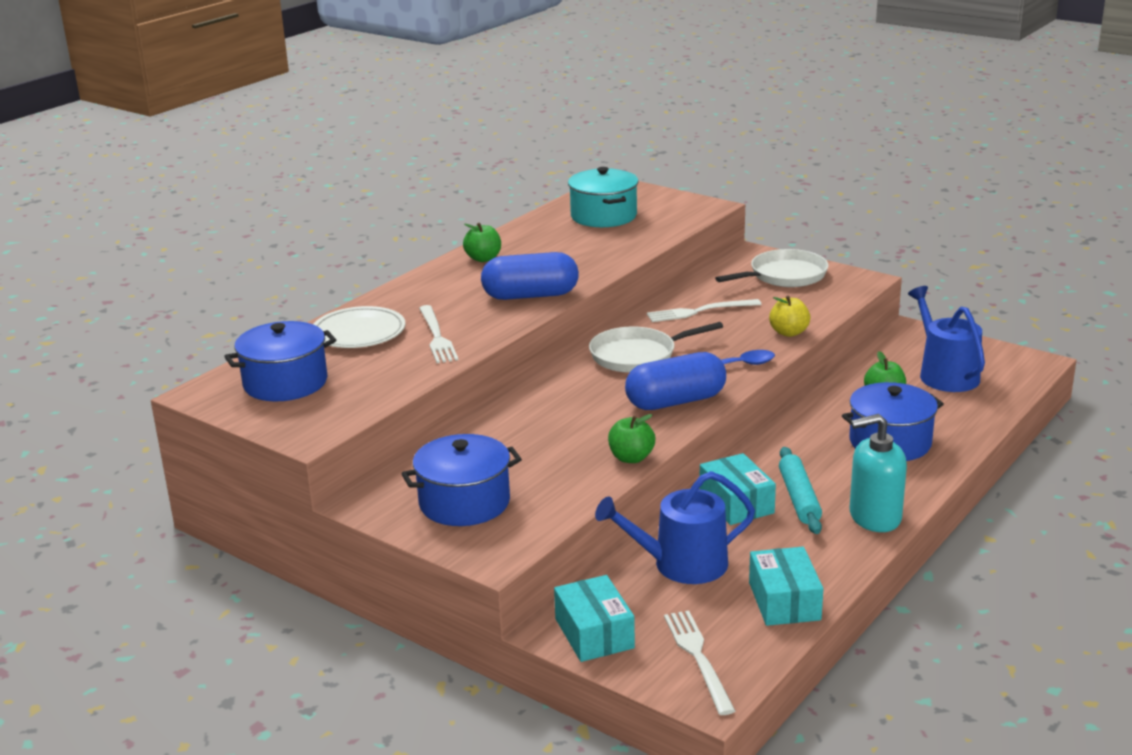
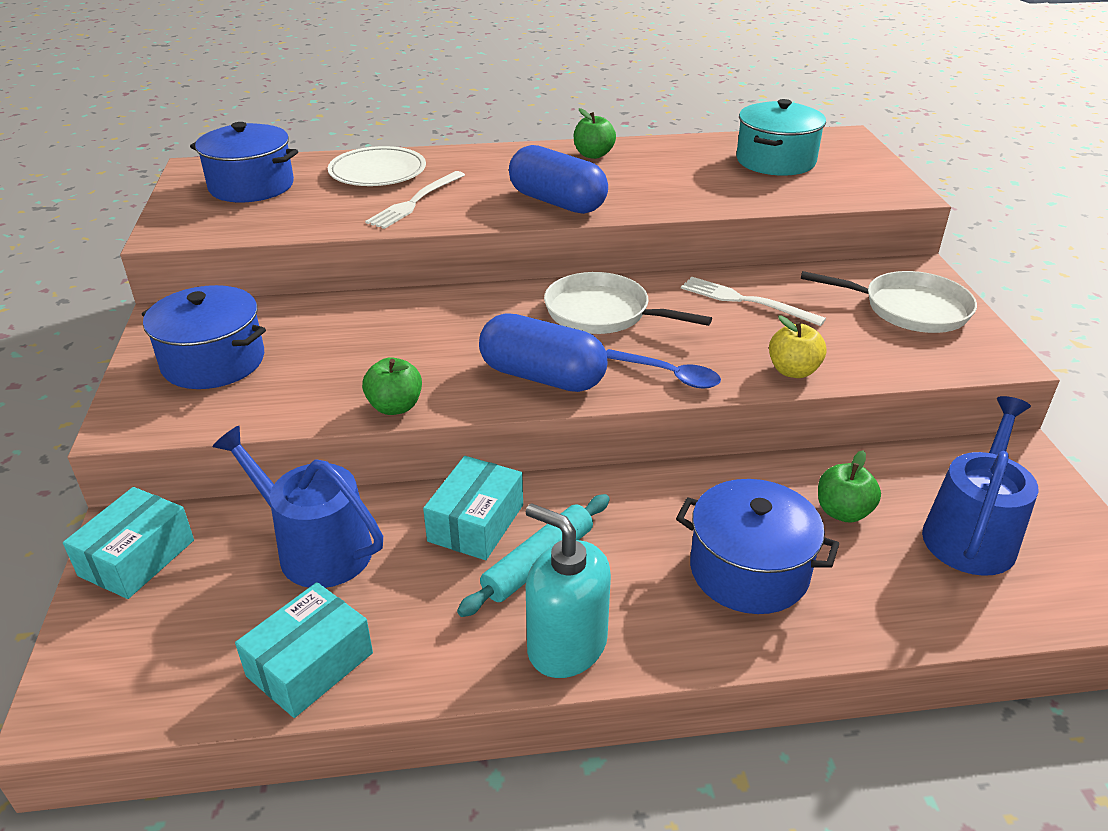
camera: 45 degrees right, 10 degrees up
white fork [664,610,735,715] -> none

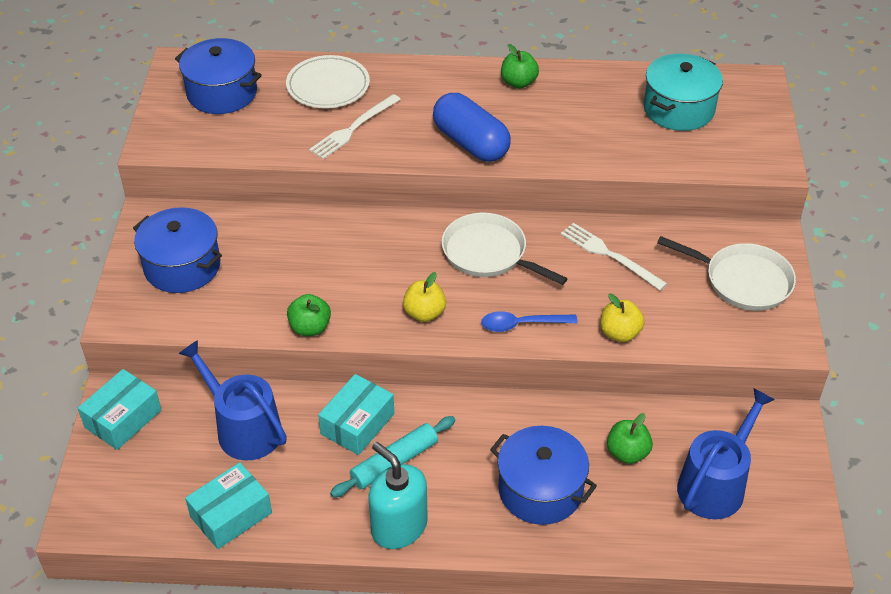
camera: 10 degrees right, 10 degrees up
blue capsule [479,313,608,392] -> yellow apple [403,272,446,322]
blue spoon [606,349,721,388] -> blue spoon turned 135 degrees clockwise [481,311,578,332]

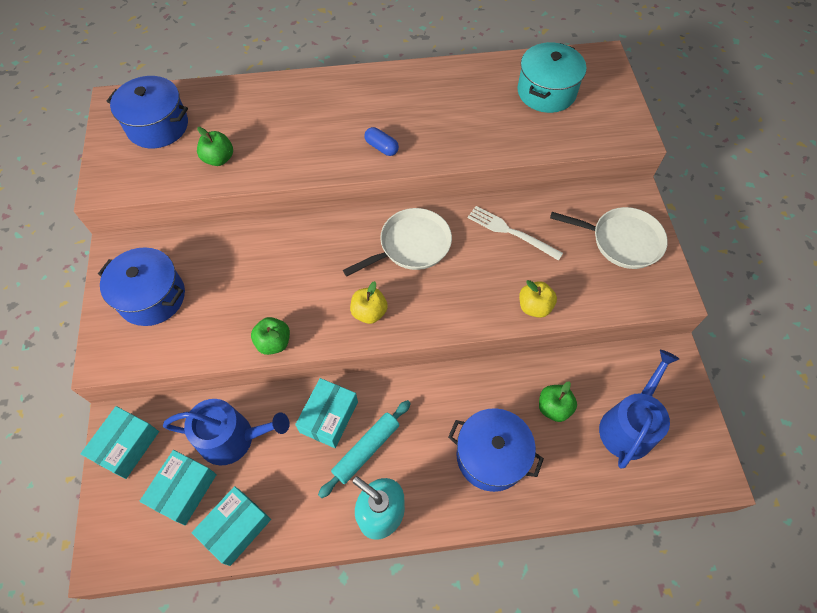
camera: 10 degrees left, 15 degrees up
blue watering can [179,340,287,461] -> blue watering can turned 150 degrees clockwise [163,399,290,466]
white plate [286,55,370,108] -> none
white fork [309,94,401,159] -> none
blue capsule [433,93,511,162] -> blue capsule [364,127,399,156], size x0.48
white pan [442,213,568,285] -> white pan turned 120 degrees clockwise [343,208,452,276]
blue spoon [481,311,578,332] -> none
green apple [501,44,539,89] -> green apple moved to [197,127,233,166]
none -> turquoise box [139,450,217,525]

